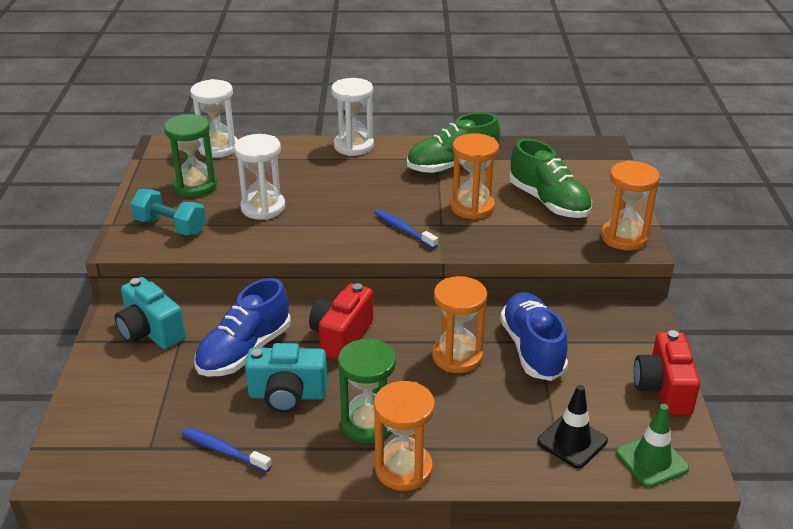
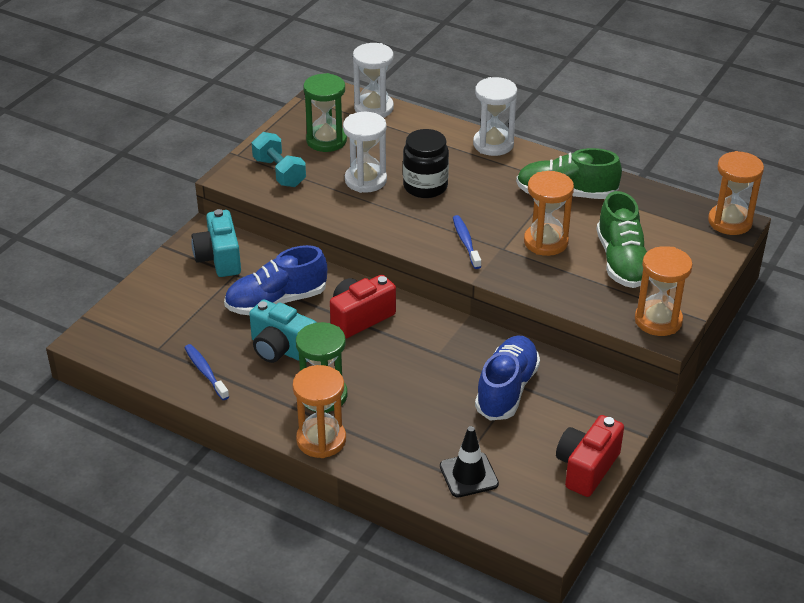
camera: 30 degrees right, 5 degrees up
orange hourglass [432,276,487,373] -> orange hourglass moved to [708,151,764,235]
green traffic cone [616,404,689,487] -> none
none -> black jar [403,129,449,198]

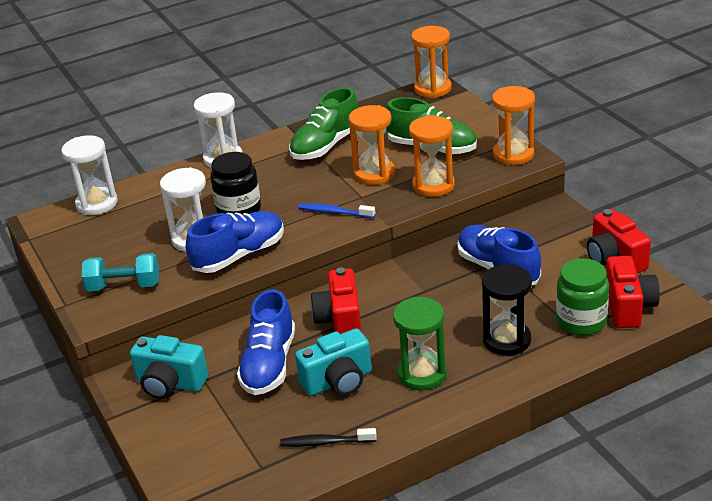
camera: 55 degrees left, 5 degrees down
blue toothbrush [184,344,229,400] -> black toothbrush [280,428,377,447]
orange hourglass [293,365,346,458] -> orange hourglass moved to [409,115,455,197]
green hourglass [303,73,347,152] -> none
black traffic cone [440,426,499,498] -> green jar [556,258,609,336]
none -> blue shoe [186,211,284,273]
none -> black hourglass [482,264,532,356]
none -> red camera [606,256,660,328]

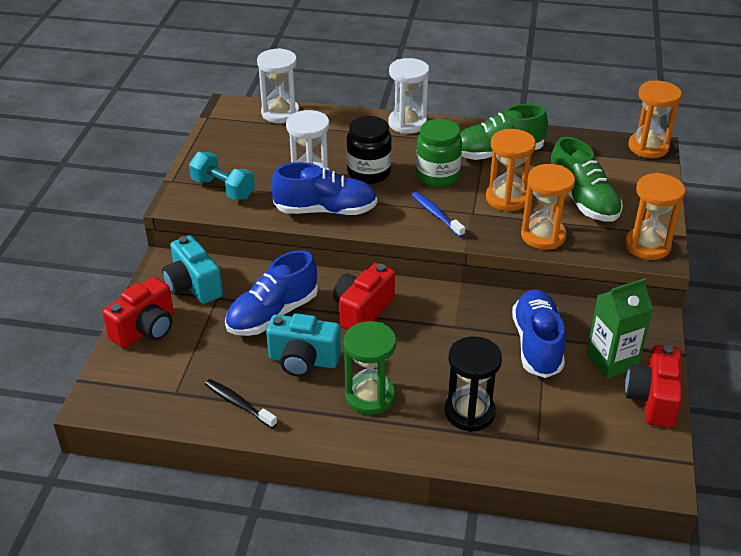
camera: 35 degrees right, 5 degrees up
green jar [556,258,609,336] -> green jar moved to [416,119,462,187]
red camera [606,256,660,328] -> red camera moved to [102,277,174,348]
none -> green carton [586,278,653,379]

